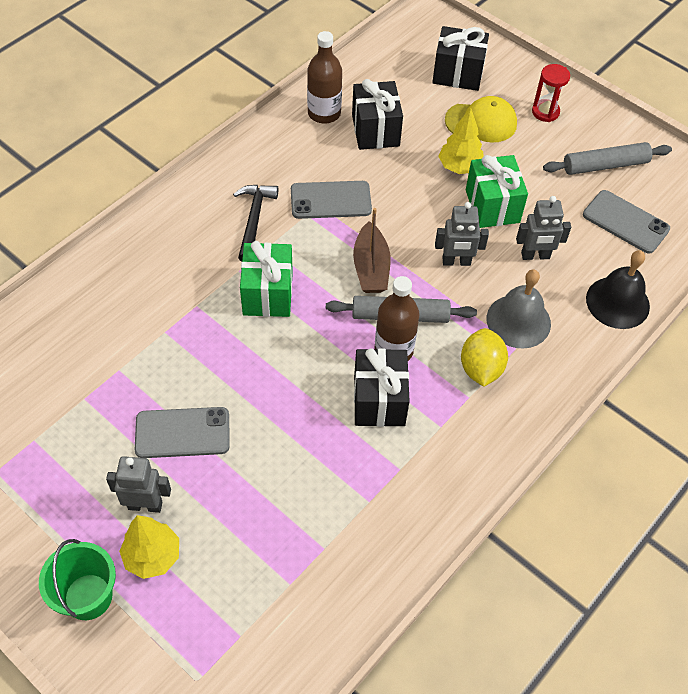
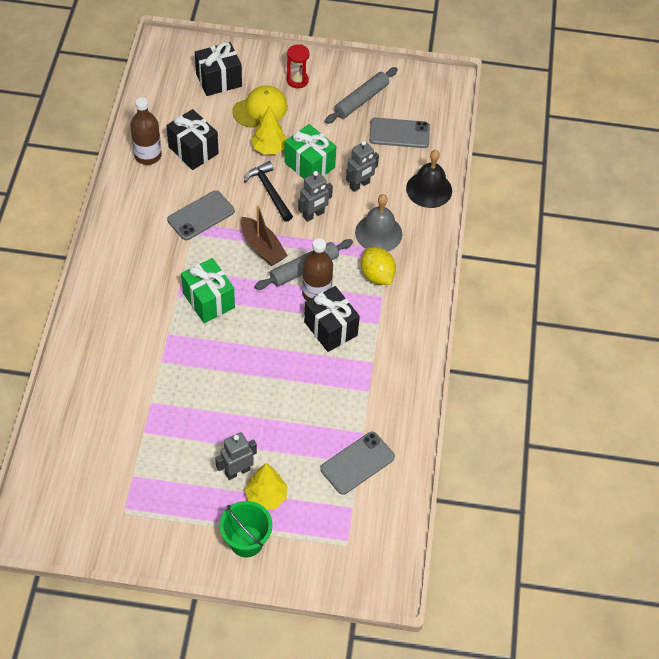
camera: 35 degrees left, 0 degrees up
grey phone [135,407,230,458] -> grey phone moved to [320,432,395,495]
black hammer [233,185,278,262] -> black hammer moved to [244,161,293,222]

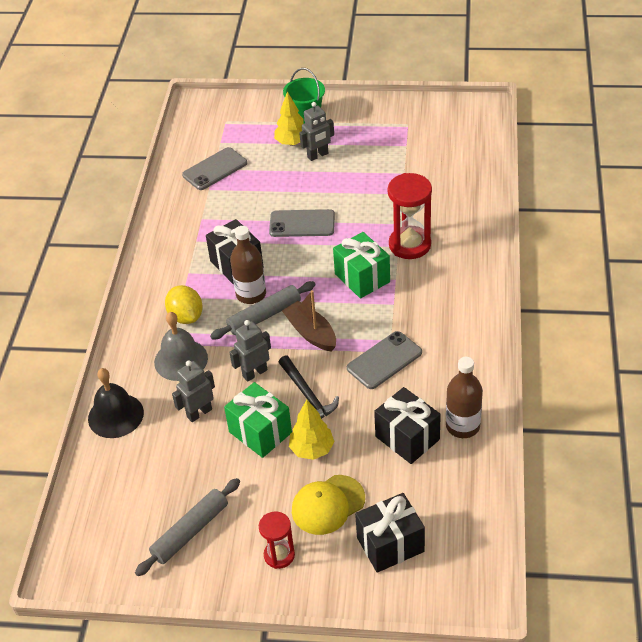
camera: 175 degrees left, 10 degrees down
grey phone [369,118,430,148] -> grey phone moved to [269,209,335,237]
none -> red hourglass [388,173,432,259]

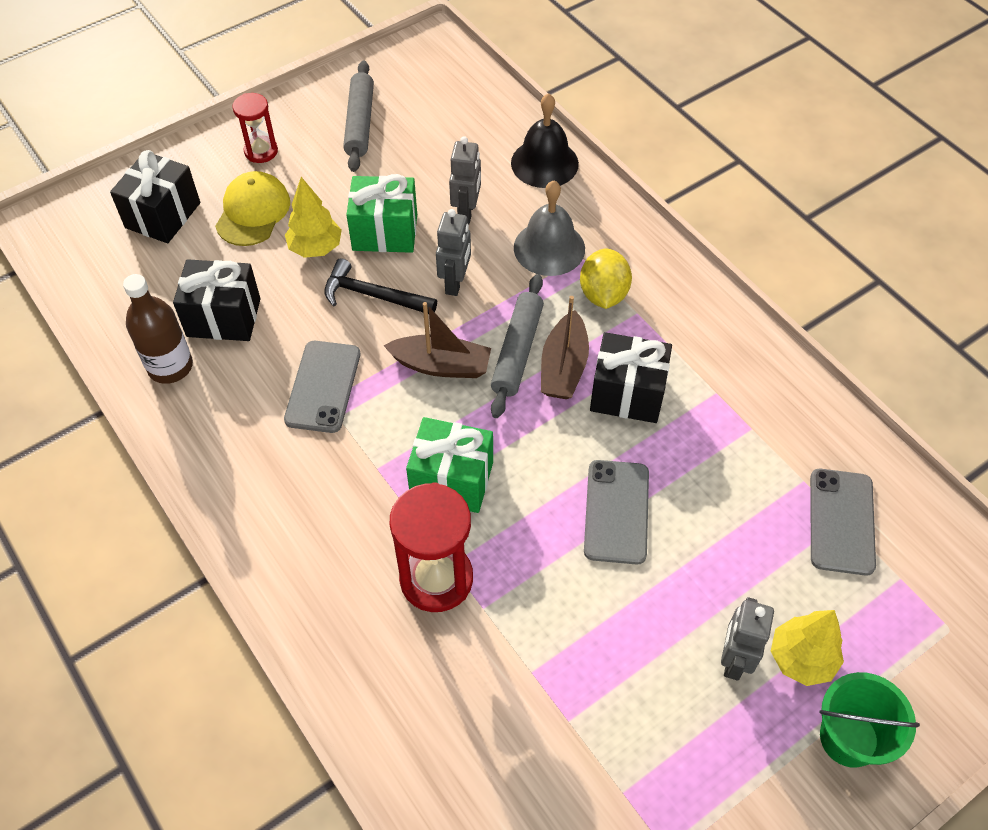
camera: 135 degrees right, 10 degrees up
yellow lemon [165,285,203,324] -> yellow lemon turned 75 degrees clockwise [580,248,632,309]
brown bottle [230,226,266,304] -> brown boat [541,296,589,399]
grey phone [269,209,335,237] -> grey phone turned 45 degrees counterclockwise [584,460,649,564]

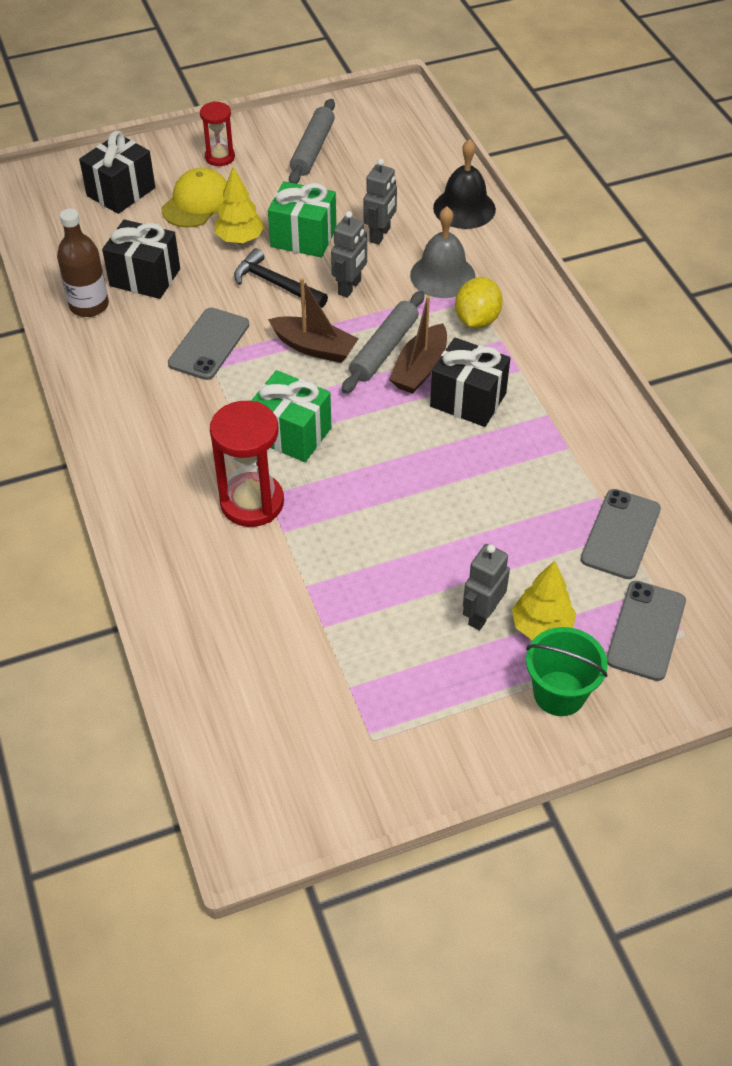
camera: 15 degrees right, 5 degrees down
grey phone [584,460,649,564] -> grey phone moved to [606,581,686,681]

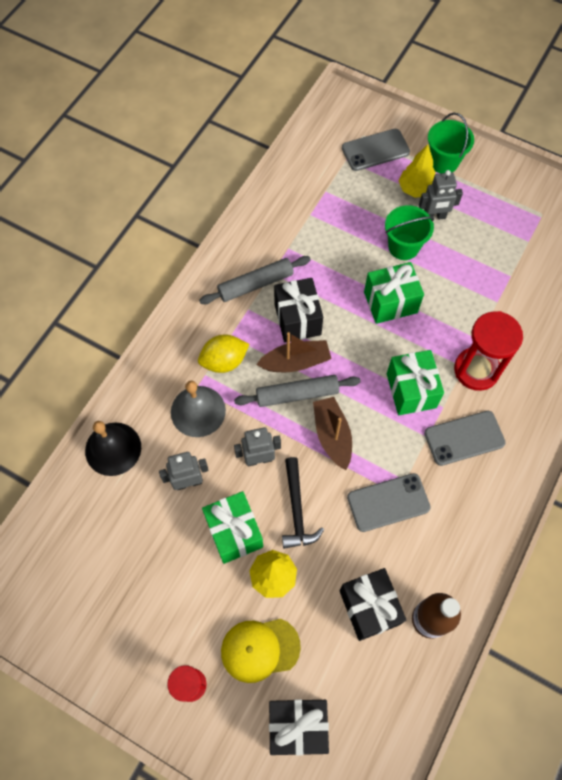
camera: 130 degrees left, 15 degrees up
grey rolling pin [289,99,335,184] -> grey rolling pin moved to [199,256,311,304]
grey phone [581,489,661,579] -> grey phone moved to [424,411,506,466]
none -> green gift [364,262,424,324]
none -> green bucket [385,205,434,260]

